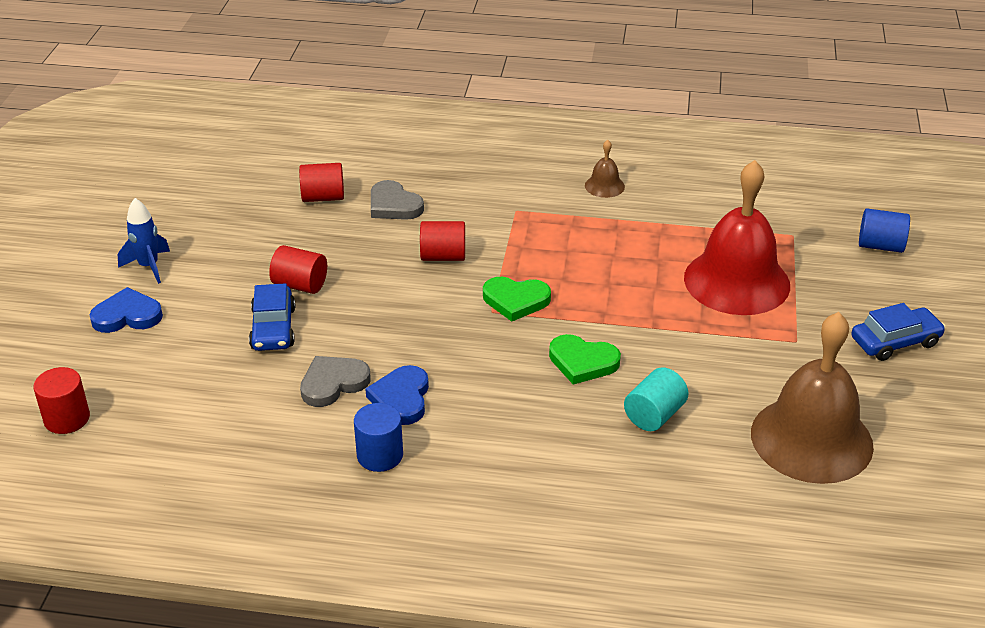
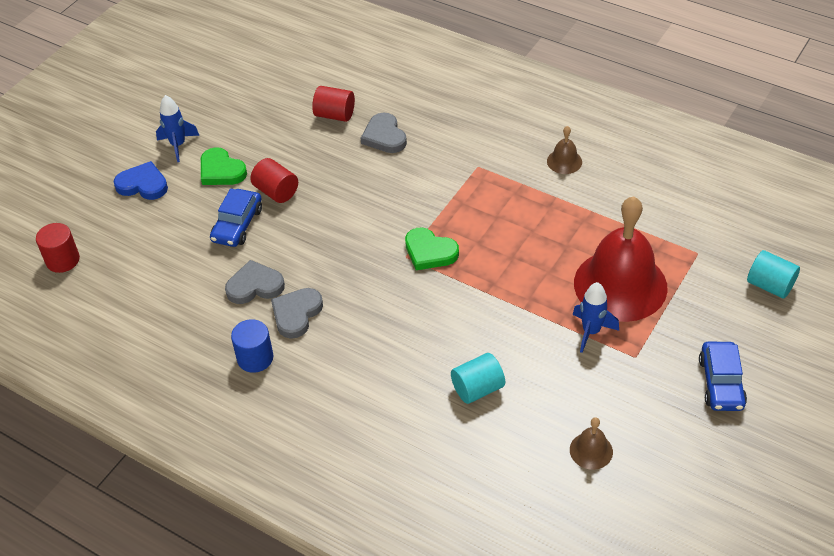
camera: 25 degrees right, 10 degrees up
blue heart [365,365,429,425] -> grey heart [271,288,323,339]
red cylinder [420,221,465,261] -> none
green heart [549,334,621,385] -> green heart moved to [201,147,247,185]
brown bell [751,312,874,484] -> brown bell [570,417,613,470], size x0.42
blue car [851,303,946,361] -> blue car turned 90 degrees clockwise [699,342,747,411]
blue cylinder [859,208,910,253] -> turquoise cylinder [747,250,800,299]
none -> blue rocket [572,282,619,353]

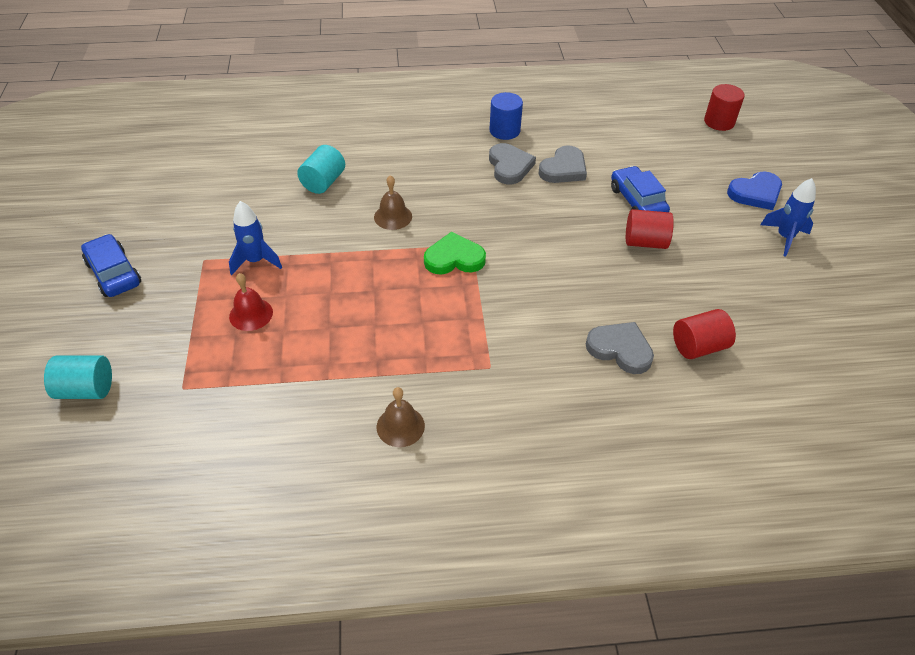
camera: 140 degrees right, 0 degrees up
green heart [201,147,247,185] -> none
brown bell [570,417,613,470] -> brown bell moved to [374,175,412,230]
red bell [574,196,668,322] -> red bell [229,273,273,331], size x0.42

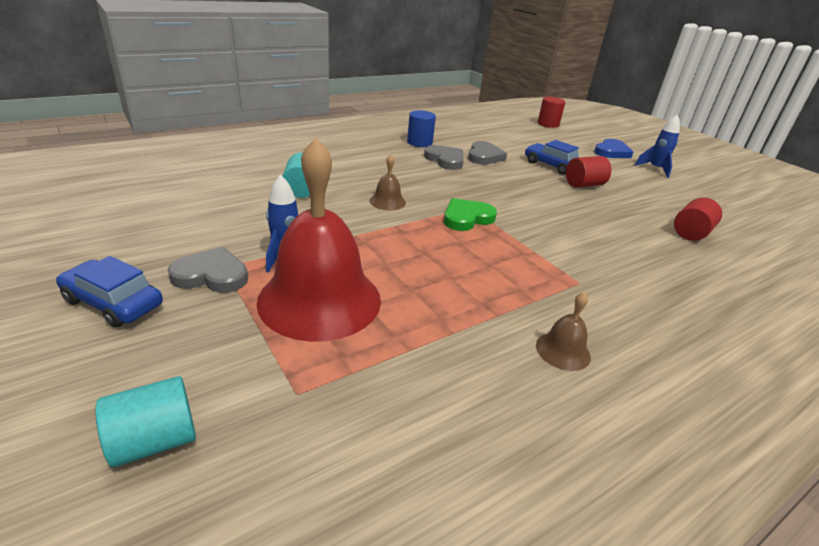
camera: 30 degrees left, 15 degrees down
red bell [229,273,273,331] -> red bell [257,138,381,342], size x2.40
grey heart [586,322,654,374] -> grey heart moved to [168,247,248,293]

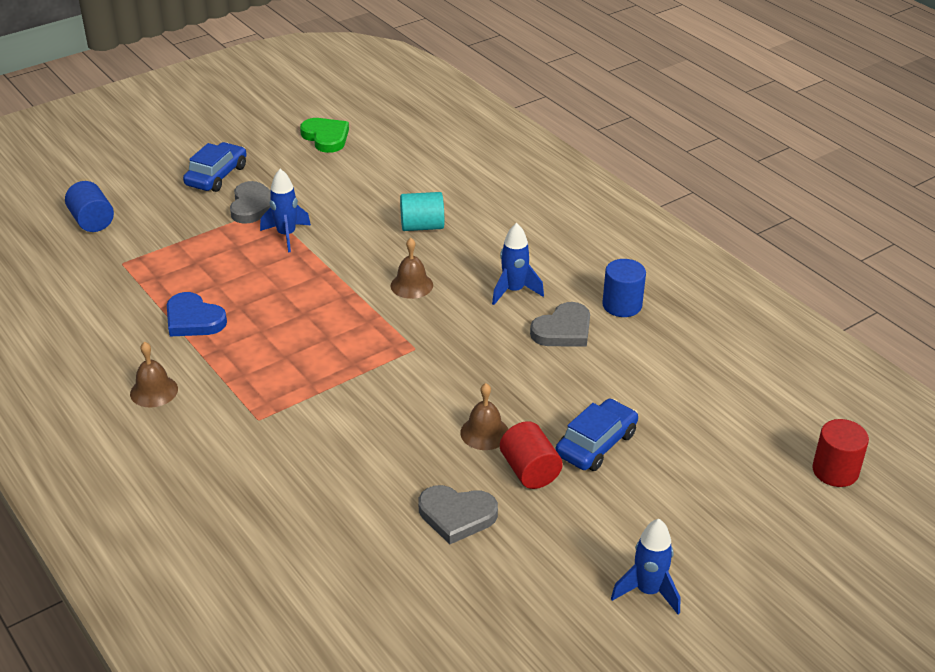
camera: 90 degrees right, 5 degrees up
turquoise cylinder [95,376,196,467] -> blue cylinder [65,181,114,232]
red bell [257,138,381,342] -> none
green heart [444,198,497,231] -> green heart moved to [300,118,349,153]
grey heart [468,141,507,165] -> grey heart moved to [419,485,498,544]
blue heart [594,139,633,158] -> blue heart moved to [167,292,227,337]
red cylinder [674,198,722,241] -> none
none -> brown bell [460,383,508,450]
none -> blue rocket [492,223,544,305]

